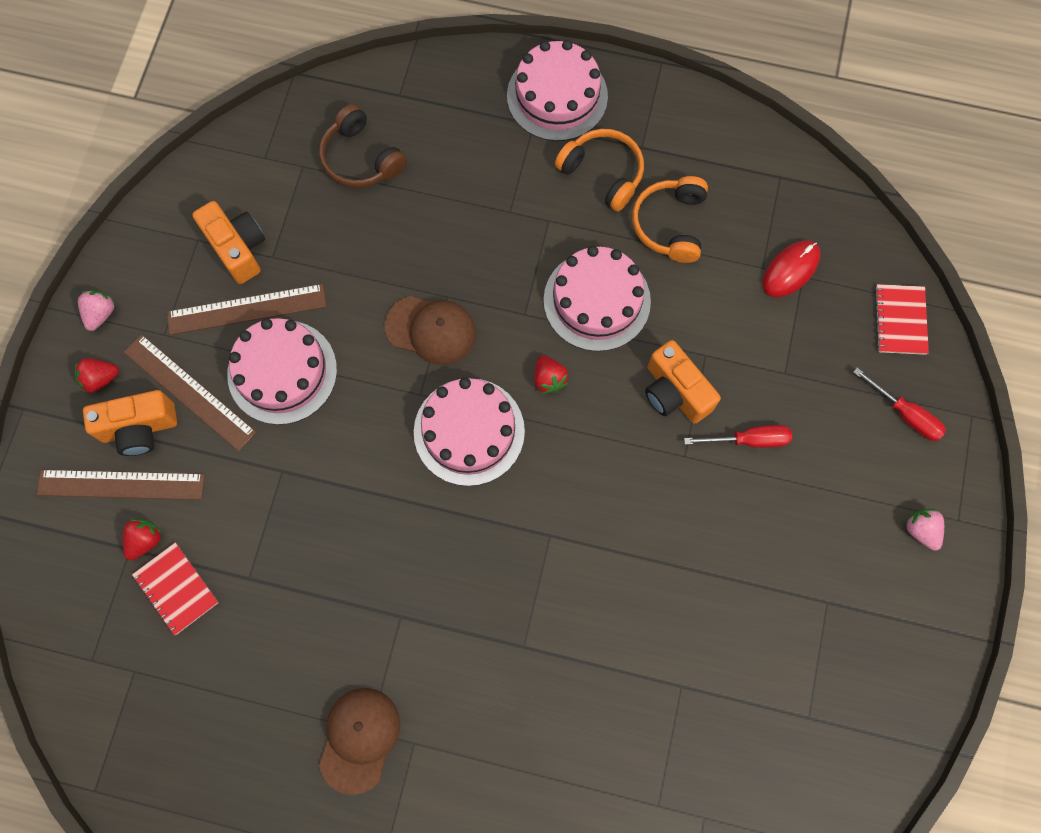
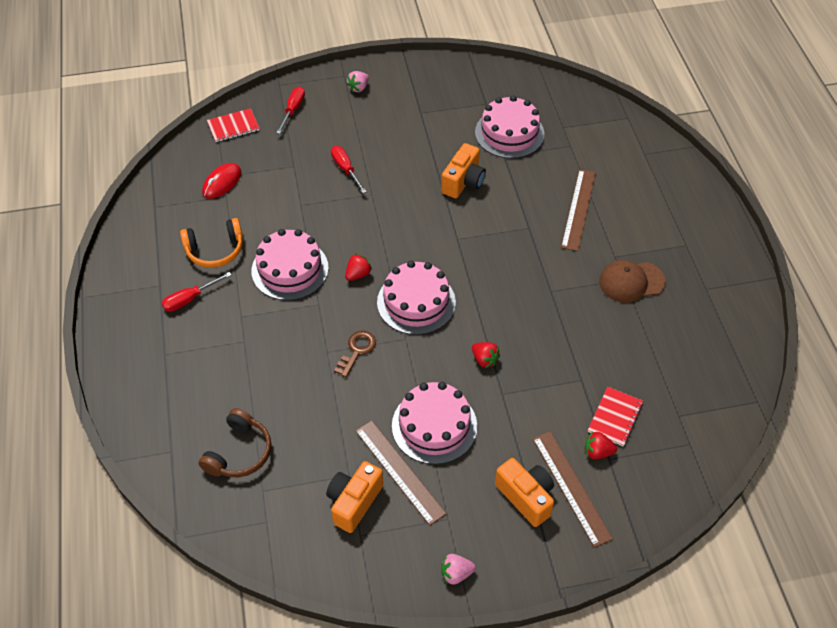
camera: 115 degrees left, 20 degrees down
red strawberry [75,358,119,393] -> red strawberry moved to [472,342,500,368]
brown ruler [124,334,257,451] -> brown ruler moved to [561,169,596,251]
brown cap [385,296,476,365] -> brown key [334,331,376,377]
pink cake [507,40,608,141] -> pink cake moved to [475,95,544,159]
orange headphones [555,129,644,212] -> red screwdriver [162,272,232,312]
orange camera [645,340,721,424] -> orange camera moved to [441,143,486,198]
red mouse [762,240,821,297] -> red mouse turned 75 degrees counterclockwise [202,163,242,199]

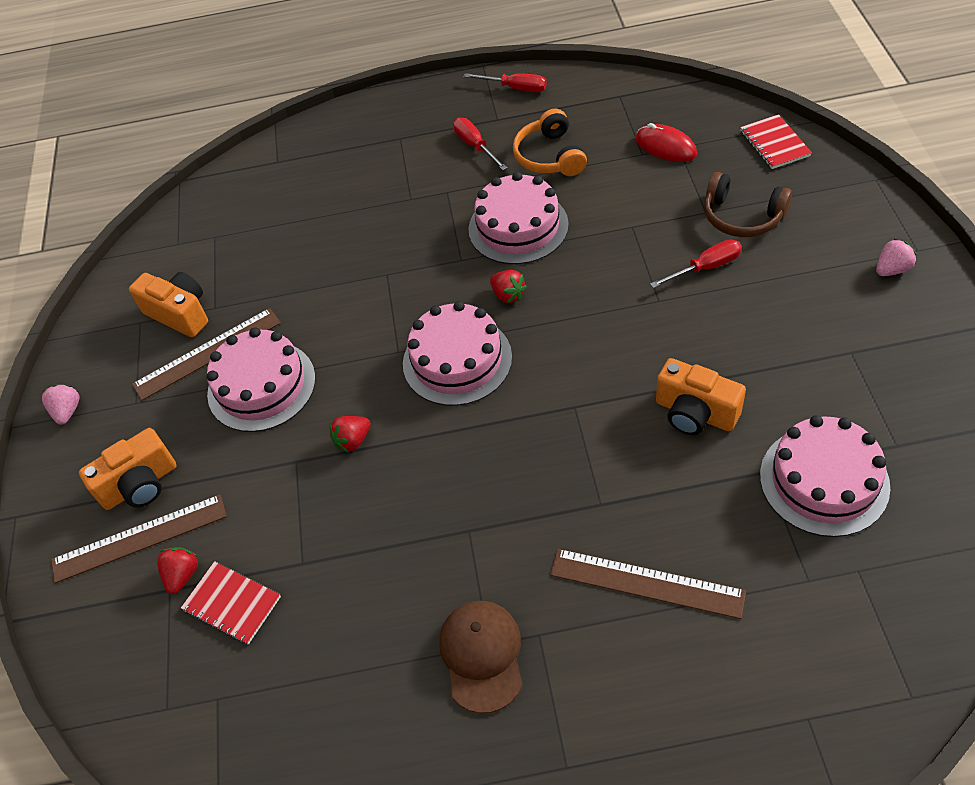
camera: 100 degrees right, 0 degrees up
brown headphones [199,408,271,477] -> brown headphones moved to [704,172,792,237]
red screwdriver [276,87,305,134] -> red screwdriver moved to [464,73,547,93]
brown key [334,331,376,377] -> none
pink strawberry [346,71,369,92] -> pink strawberry turned 105 degrees clockwise [876,239,917,276]

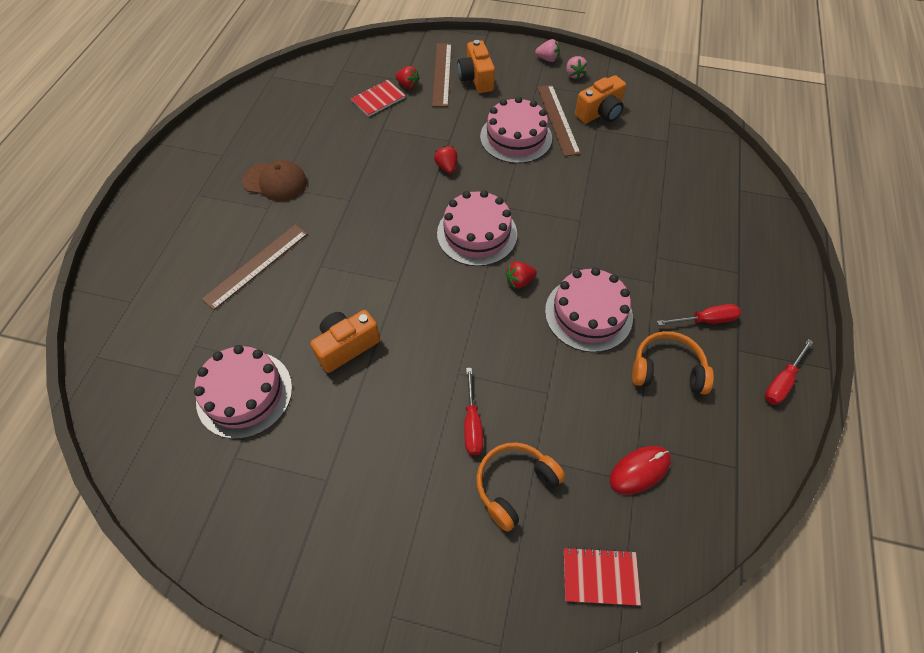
camera: 105 degrees right, 5 degrees up
brown headphones [704,172,792,237] -> orange headphones [476,442,565,532]
pink strawberry [876,239,917,276] -> pink strawberry moved to [566,56,587,80]

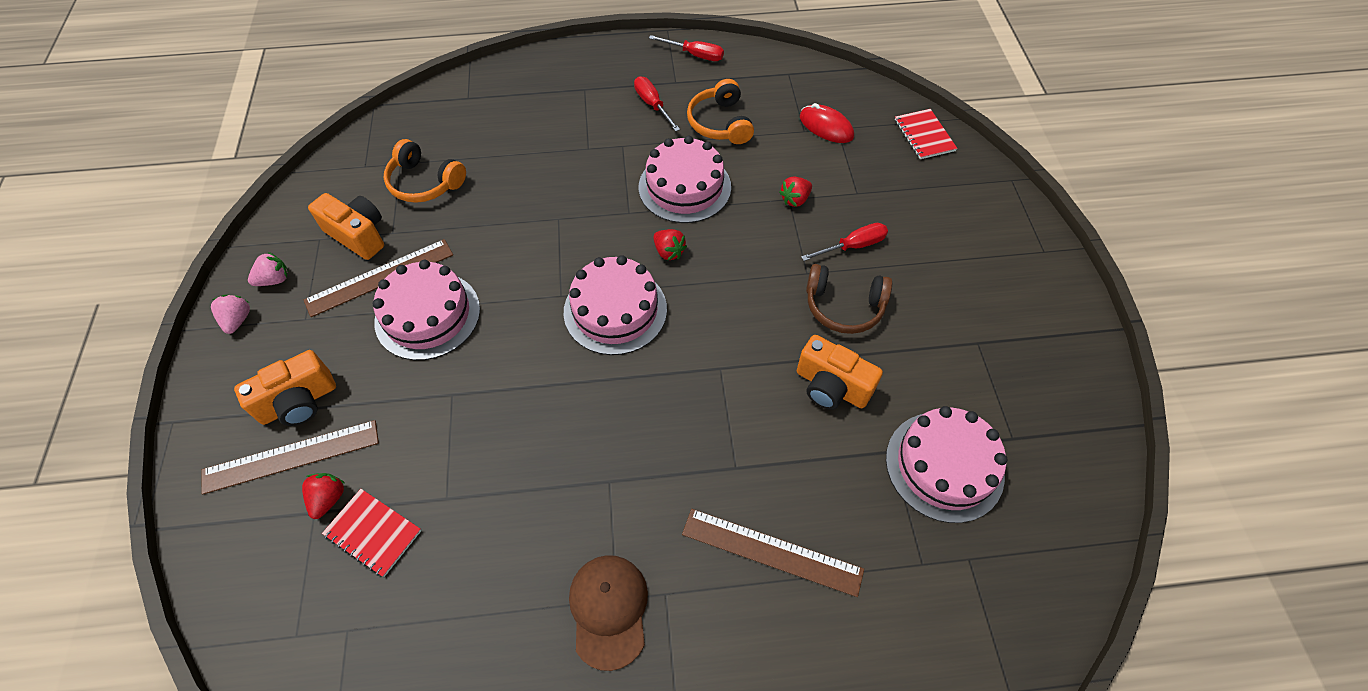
camera: 110 degrees left, 0 degrees up
red strawberry [434,146,457,174] -> red strawberry moved to [779,176,812,207]
orange headphones [476,442,565,532] -> orange headphones moved to [384,139,466,203]
none -> brown headphones [806,264,892,334]

